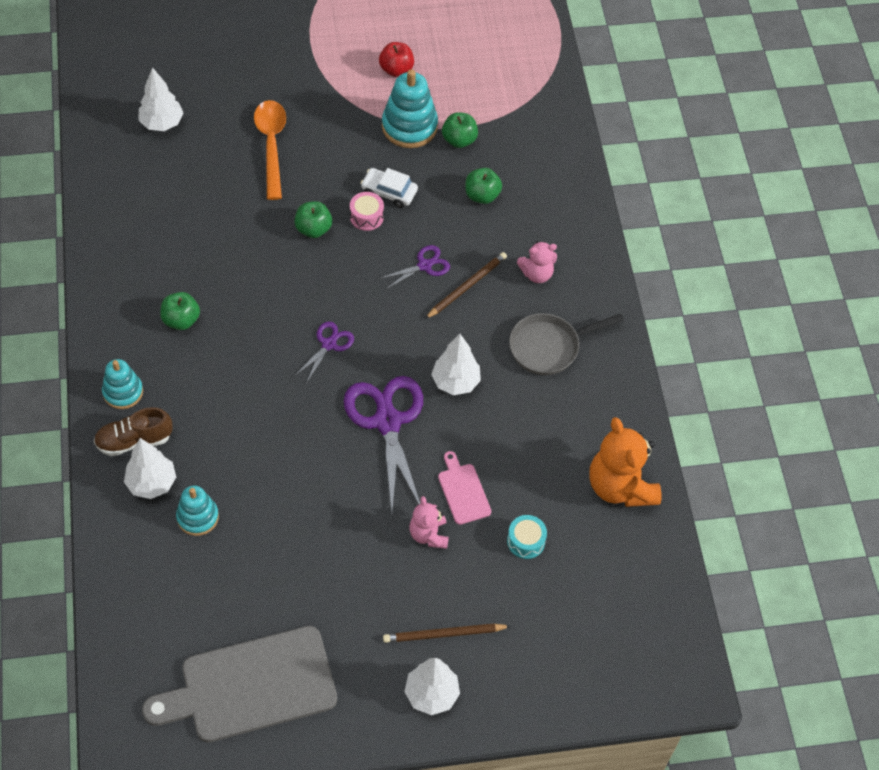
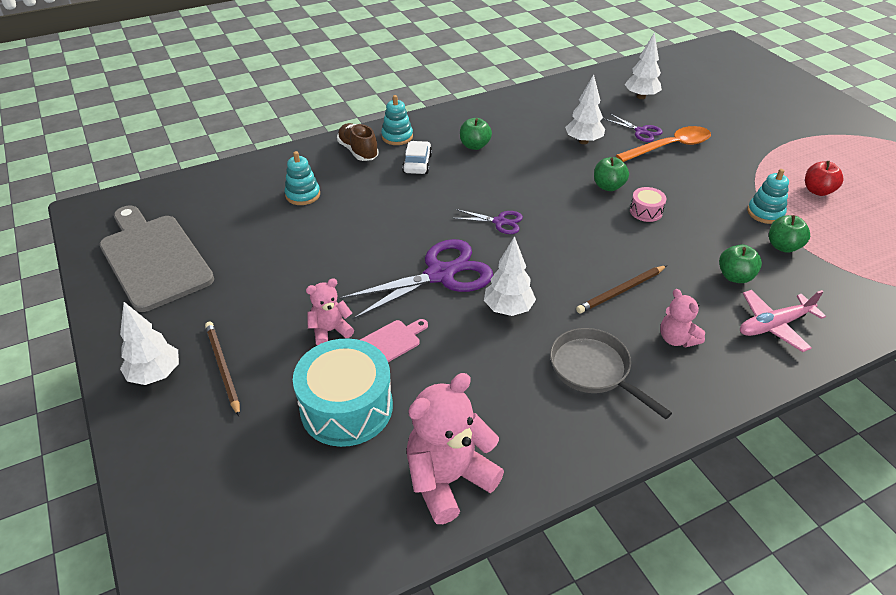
camera: 75 degrees right, 15 degrees down
white tree [124,438,176,499] -> white tree moved to [565,74,605,144]
white car [360,168,418,208] -> white car moved to [402,141,432,174]
purple scissors [378,245,450,290] -> purple scissors moved to [604,114,663,142]
turquoise stacking toy [382,69,438,148] -> turquoise stacking toy [747,169,789,224], size x0.64
brown pencil [425,252,507,319] -> brown pencil turned 120 degrees clockwise [576,265,667,314]
turquoise drum [507,515,547,559] -> turquoise drum [293,338,393,447], size x2.16
orange teddy bear [589,417,661,507] -> pink teddy bear [406,373,504,524]
none -> pink plane [740,290,826,352]

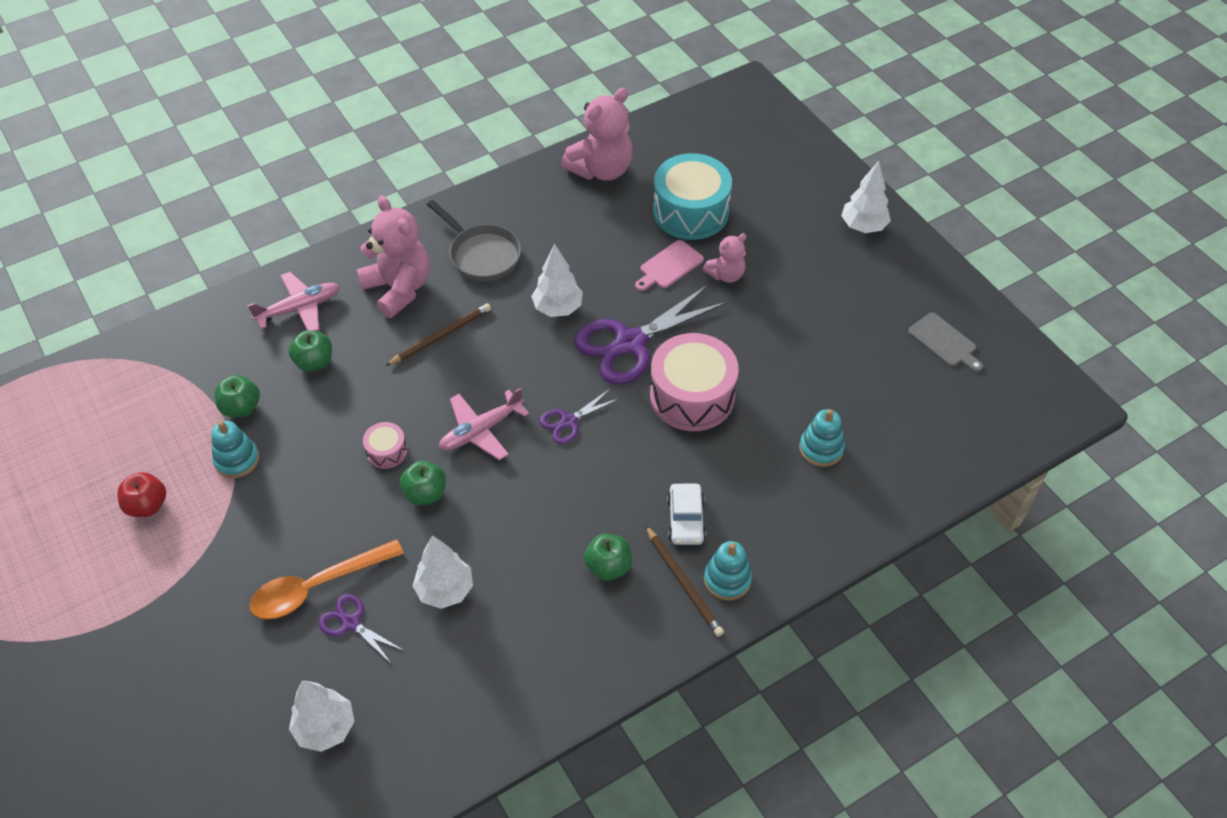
camera: 175 degrees right, 10 degrees up
grey cutting board [100,206,214,312] -> grey cutting board [908,313,983,372], size x0.45
brown pencil [205,322,240,417] -> brown pencil moved to [645,525,724,637]
brown shoe [337,123,379,161] -> none
purple scissors [452,209,523,234] -> purple scissors turned 45 degrees counterclockwise [539,389,620,444]
pink teddy bear [660,289,705,348] -> pink teddy bear [356,195,430,318], size x1.80
none -> pink plane [439,387,529,460]
none -> pink drum [650,333,739,431]

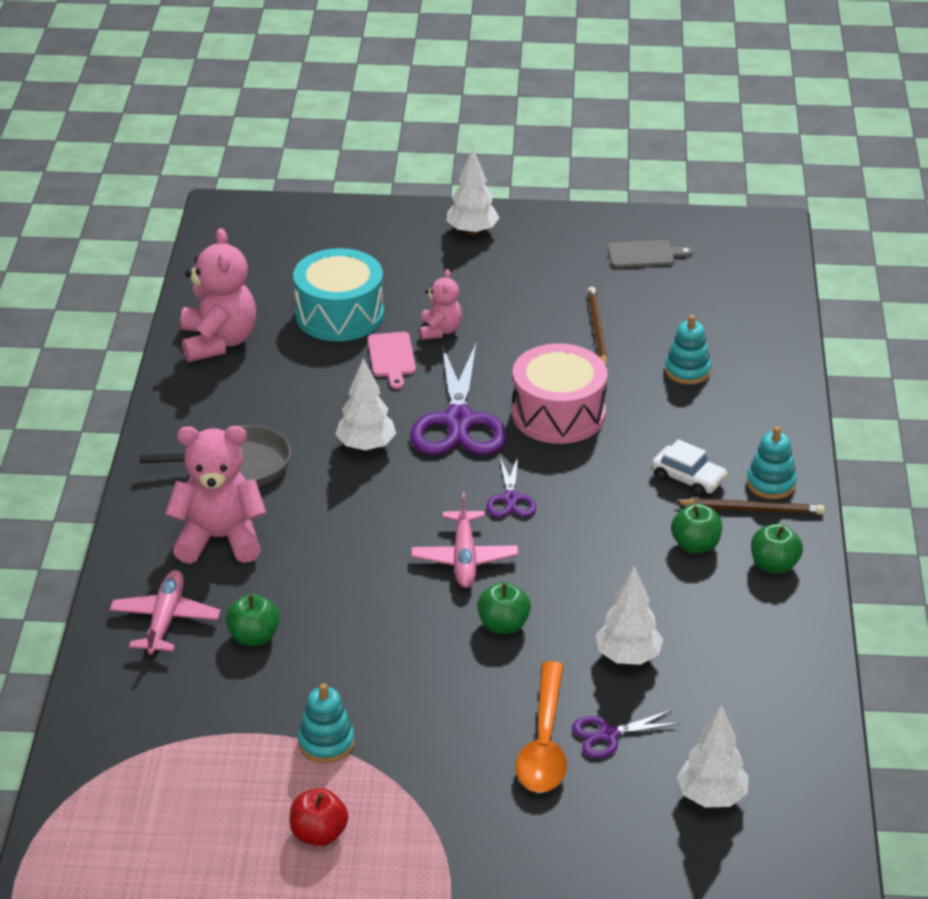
camera: 55 degrees left, 15 degrees down
green apple [214,375,260,417] -> green apple moved to [751,524,803,574]
pink drum [363,422,407,469] -> none
brown pencil [386,303,491,366] -> brown pencil moved to [587,287,608,366]

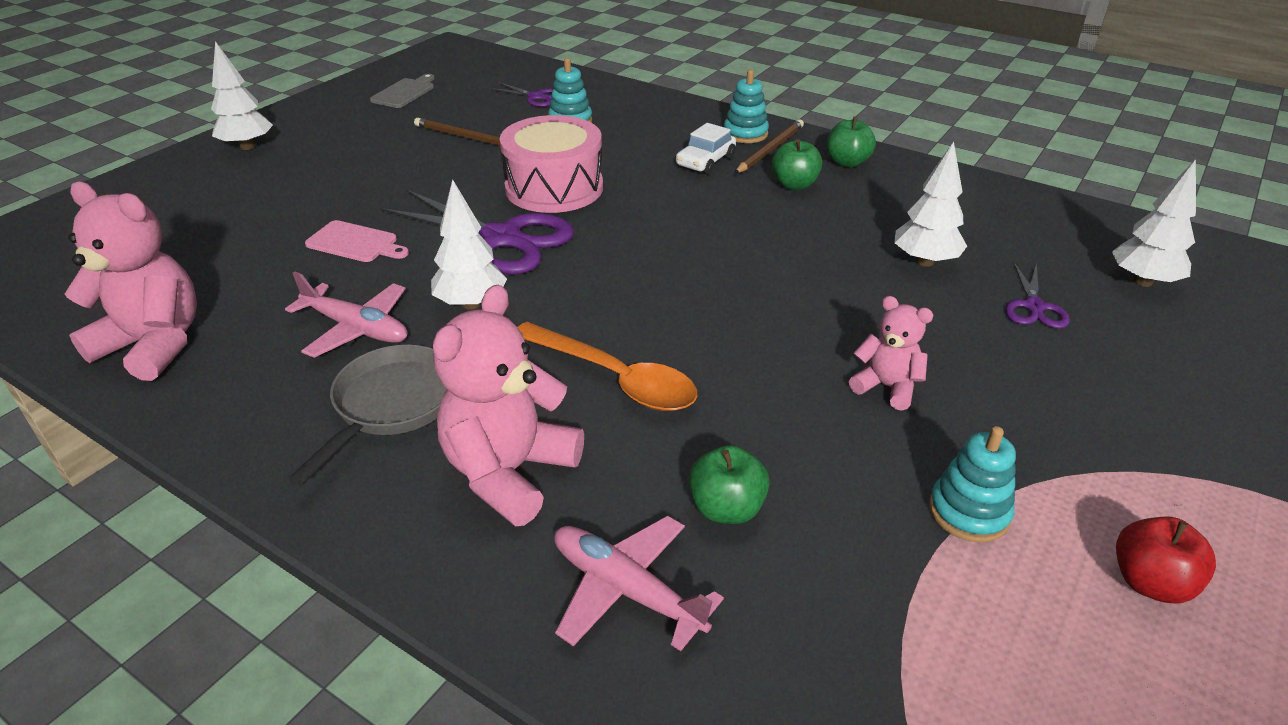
camera: 60 degrees left, 0 degrees up
turquoise drum [293,248,384,341] -> none
pink plane [411,492,518,588] -> pink plane moved to [285,272,407,358]
pink teddy bear [420,269,462,340] -> pink teddy bear moved to [849,296,933,411]
green apple [477,582,531,634] -> none
purple scissors [487,456,536,517] -> purple scissors moved to [488,82,553,107]
orange spoon [516,661,567,792] -> orange spoon moved to [517,322,697,411]
white car [652,439,728,497] -> white car turned 150 degrees clockwise [676,123,736,174]

